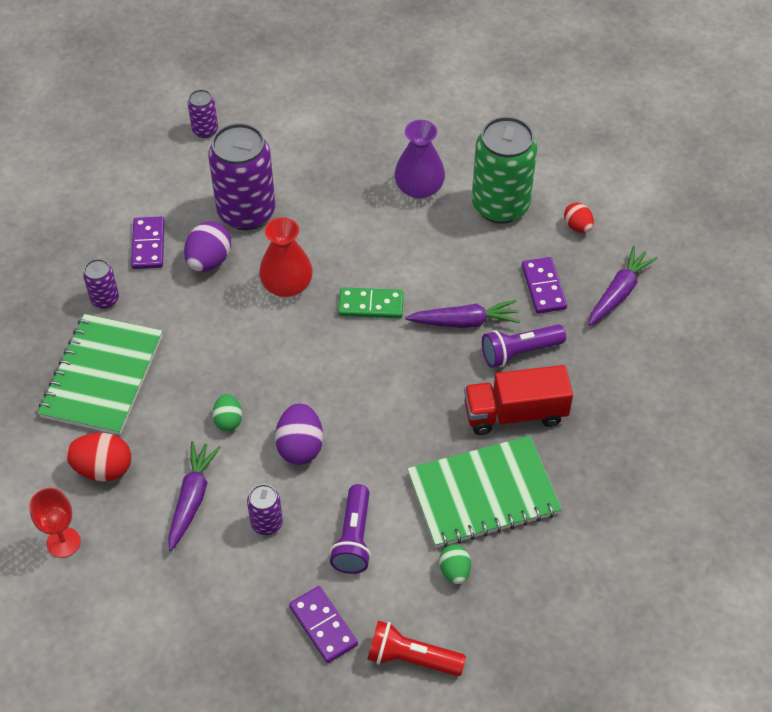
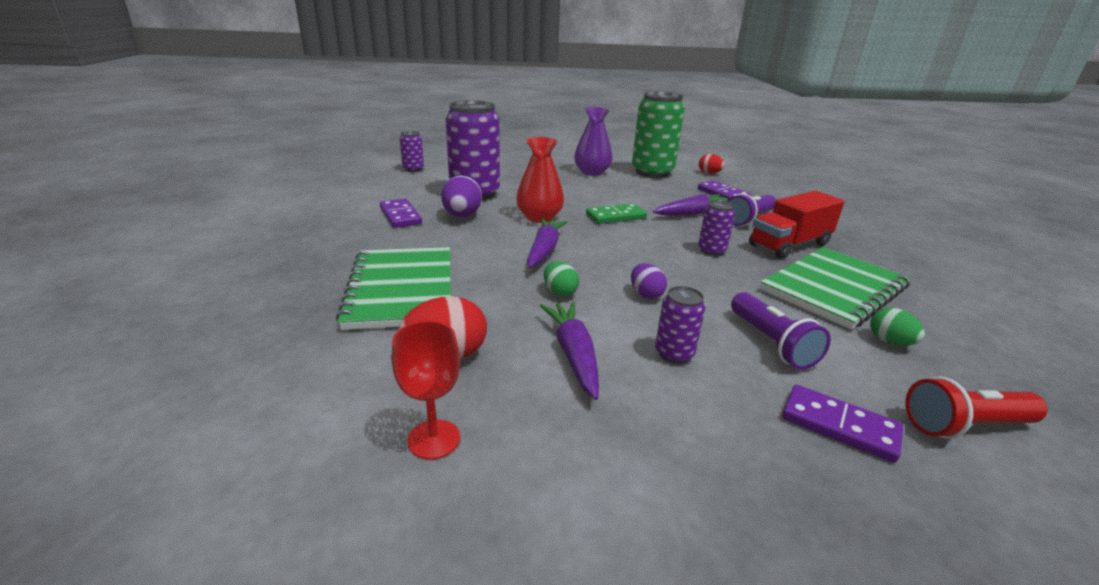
camera: 25 degrees left, 25 degrees down
purple can [83,259,119,309] -> purple can moved to [698,200,735,256]
purple egg [275,403,323,465] -> purple egg [631,263,667,299], size x0.62
purple carrot [588,246,658,326] -> purple carrot moved to [527,218,567,268]

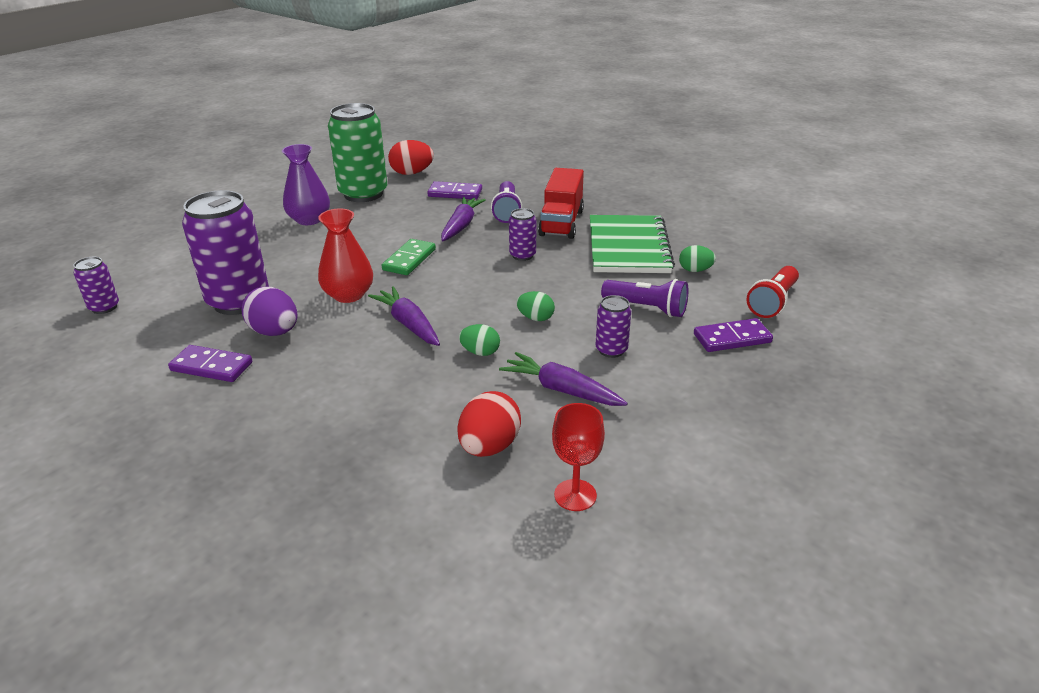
camera: 45 degrees left, 5 degrees up
green notebook [336,247,451,330] -> none
purple egg [631,263,667,299] -> green egg [516,291,555,321]
red egg [699,154,725,174] -> red egg [388,140,434,175], size x1.61

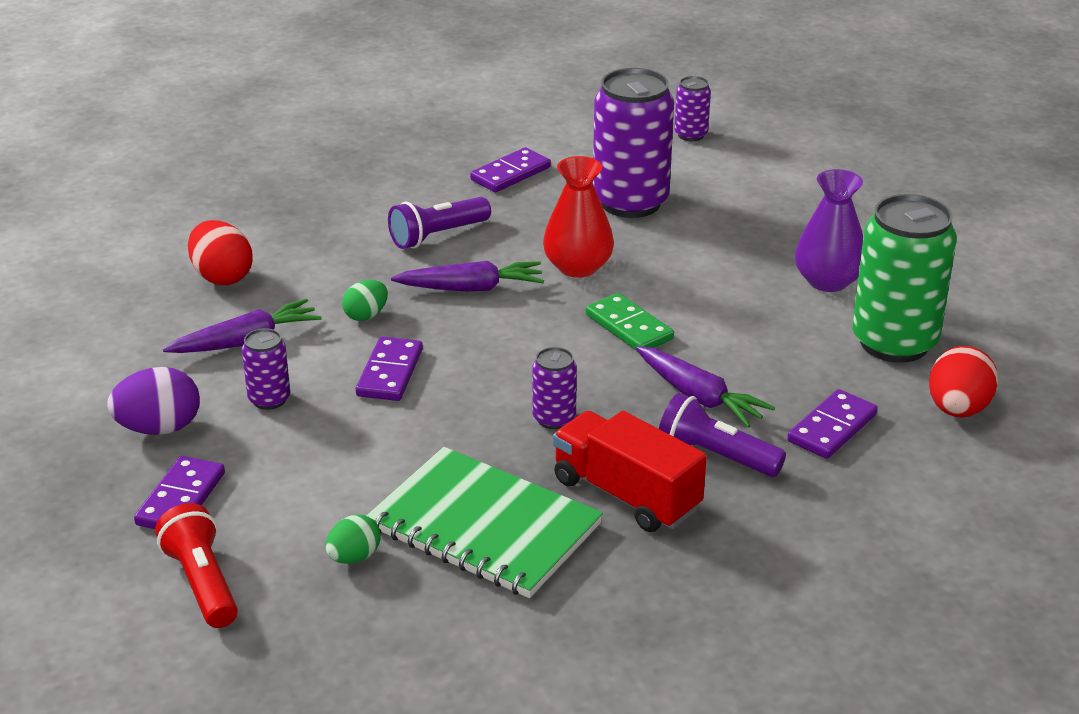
camera: 120 degrees right, 0 degrees up
purple egg [242,287,297,336] -> purple egg moved to [107,367,200,435]
green egg [516,291,555,321] -> purple domino [356,337,423,401]
red goblet [552,403,605,511] -> none
purple flashlight [601,279,688,317] -> purple flashlight moved to [388,197,491,249]

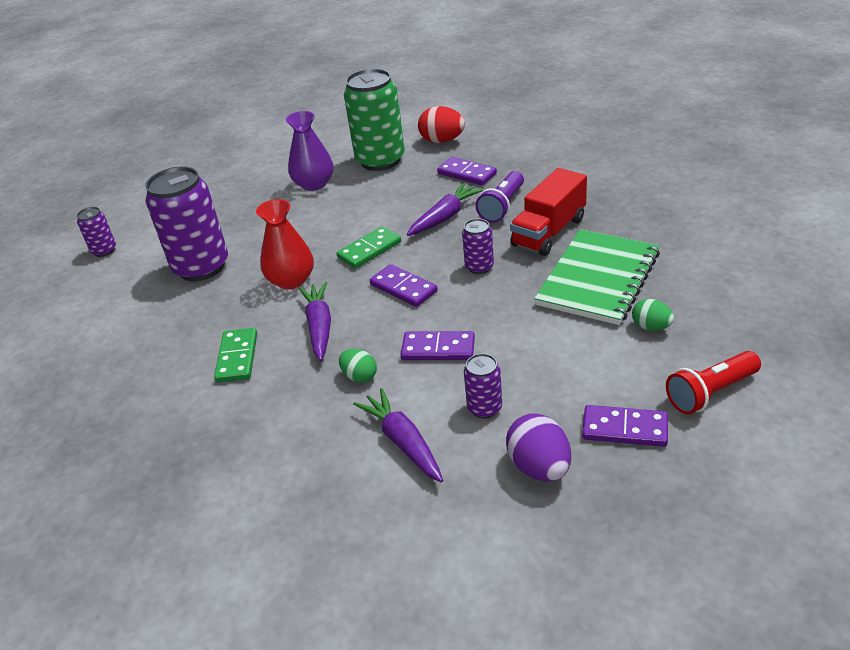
camera: 90 degrees left, 5 degrees up
red egg [188,220,253,285] -> none
purple flashlight [388,197,491,249] -> green domino [214,328,257,383]
purple domino [470,147,551,192] -> purple domino moved to [370,264,438,307]

